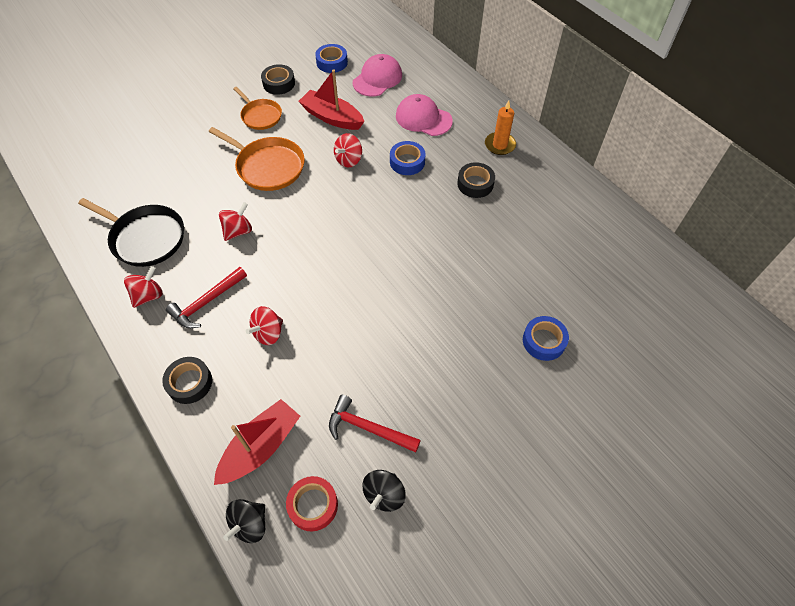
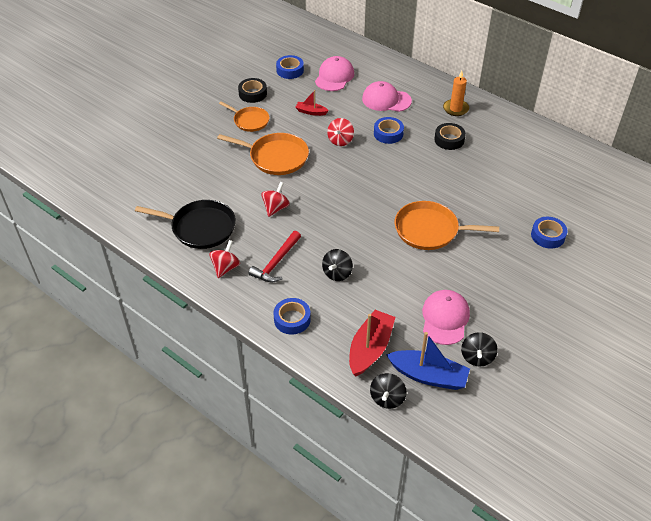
camera: 15 degrees left, 10 degrees down
black tape [162,357,212,404] -> blue tape [273,298,311,334]
red spinning top [246,306,283,345] -> black spinning top [322,249,353,281]
red tape [286,476,338,531] -> blue boat [386,332,470,390]
red boat [298,69,364,130] -> red boat [295,90,329,116], size x0.54
red hammer [329,395,421,453] -> pink cap [422,290,470,345]
none -> orange pan [395,201,499,250]

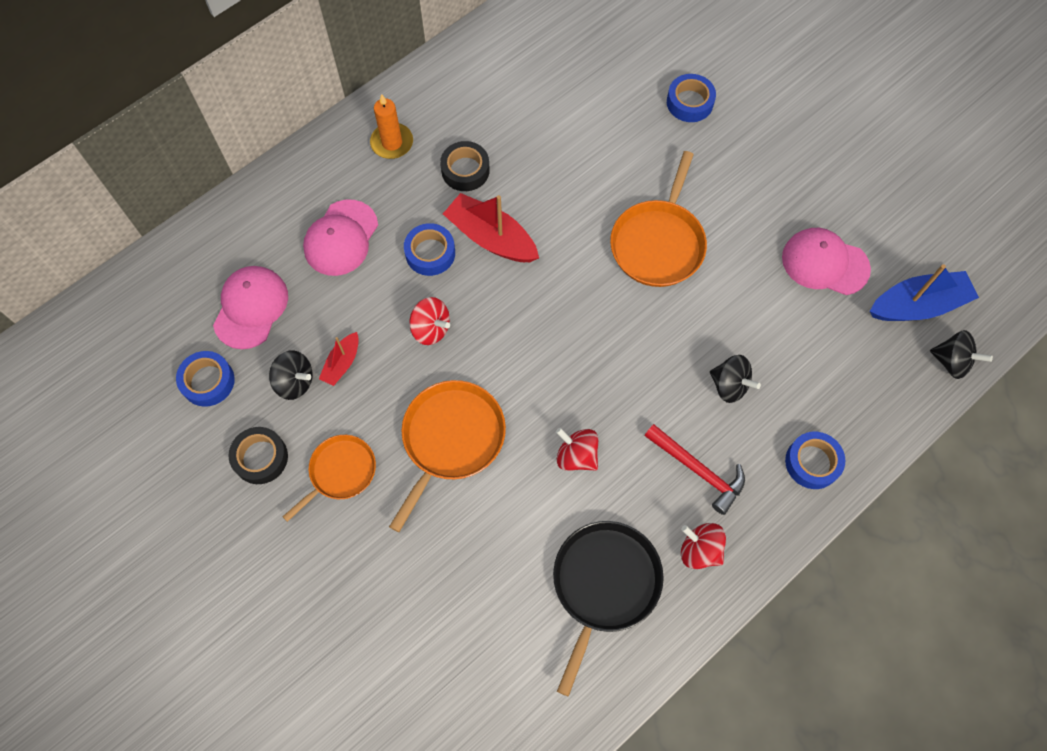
camera: 80 degrees left, 20 degrees up
pink cap [315,56,354,91] -> pink cap turned 75 degrees clockwise [213,266,288,349]
red boat [349,310,395,376] -> red boat moved to [443,193,539,262]
blue boat [386,332,470,390] -> blue boat turned 45 degrees clockwise [870,264,979,321]
black spinning top [461,332,498,367] -> black spinning top moved to [269,351,313,400]

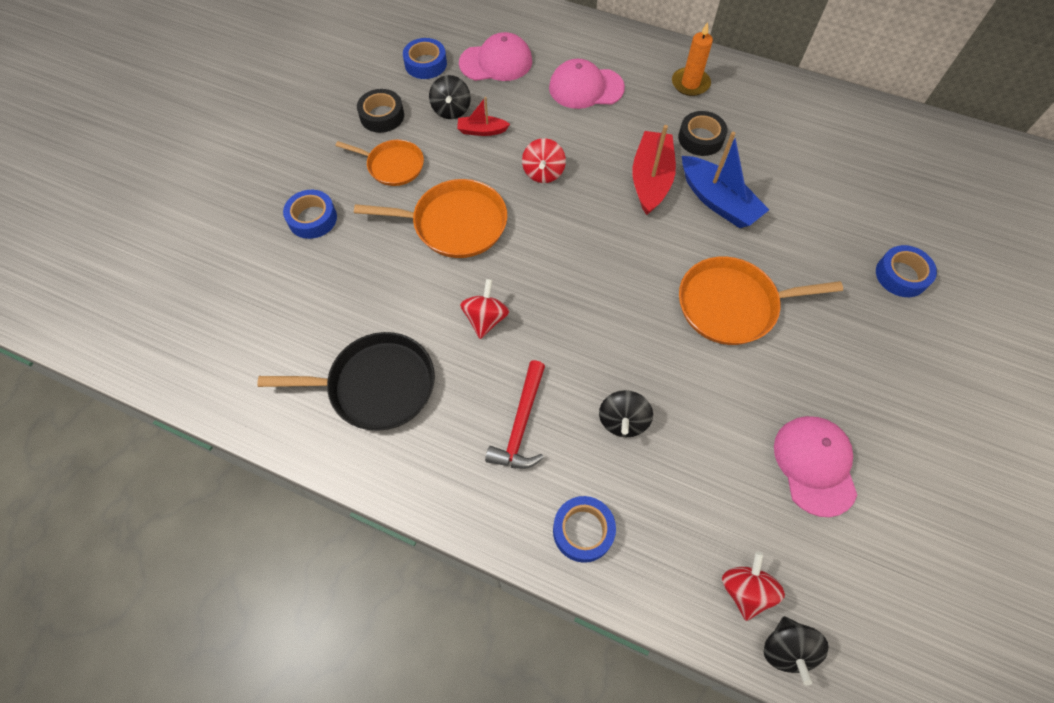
camera: 65 degrees right, 5 degrees down
blue tape [404,223,455,276] -> blue tape moved to [283,190,337,239]
red spinning top [681,523,726,569] -> red spinning top moved to [722,552,785,621]
blue boat [870,264,979,321] -> blue boat moved to [682,132,769,228]

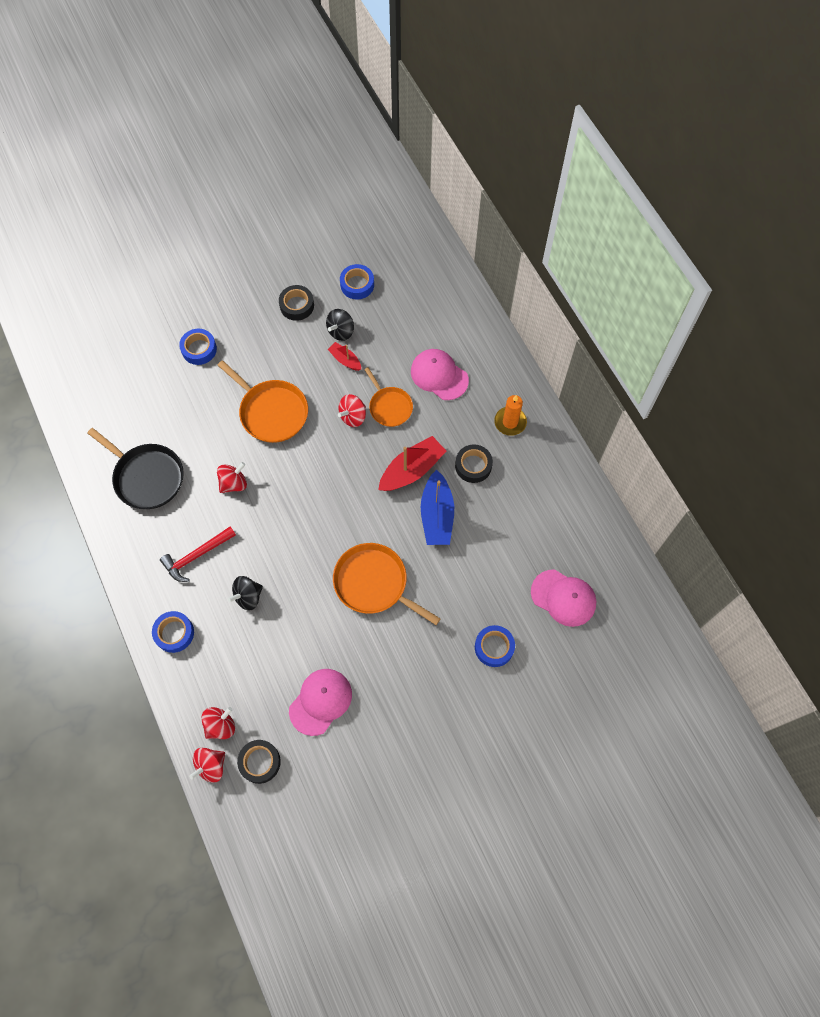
camera: 40 degrees right, 5 degrees up
orange pan [335,140,424,186] -> orange pan moved to [364,367,413,427]
pink cap [459,32,532,81] -> pink cap moved to [531,569,596,627]
black spinning top [764,616,829,686] -> red spinning top [189,748,225,783]
none -> black tape [237,740,281,784]

